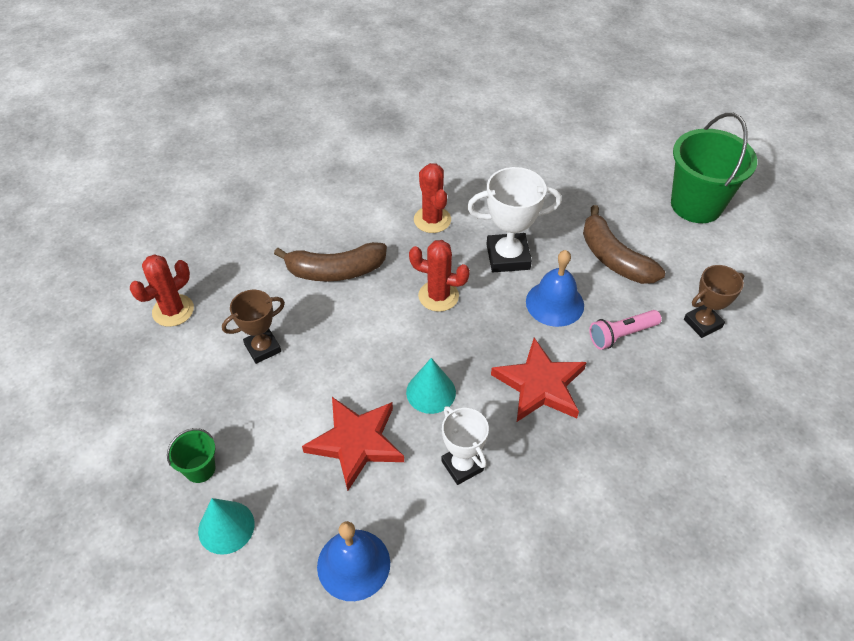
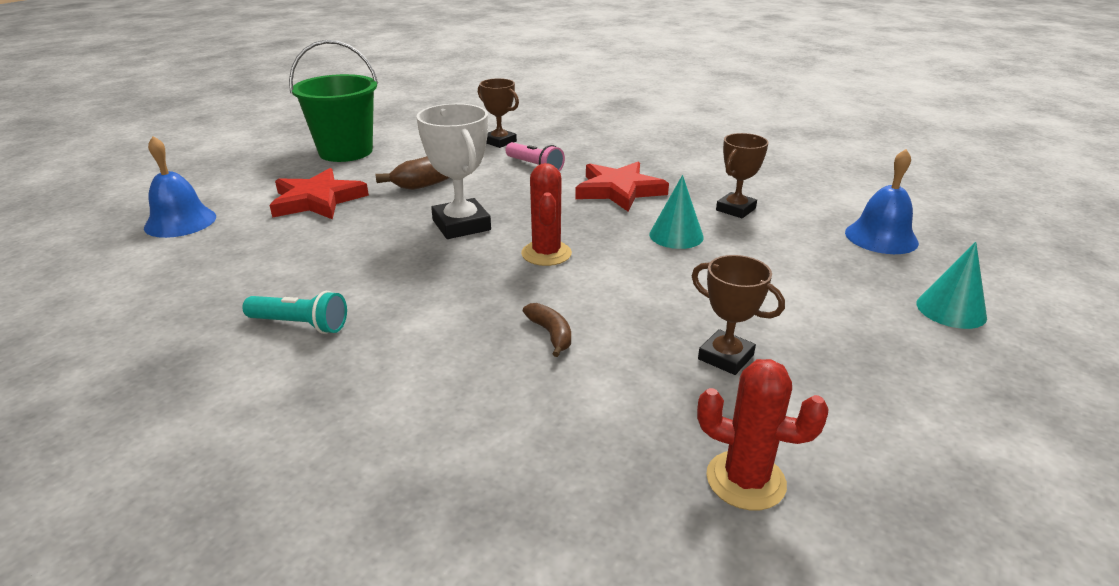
camera: 110 degrees left, 20 degrees down
green bucket [167,428,215,483] -> none
brown banana [274,242,387,281] -> brown banana [523,303,571,357], size x0.51
red star [302,397,404,491] -> red star moved to [269,168,369,220]
red cactus [414,163,451,233] -> none
white trophy [441,406,489,485] -> brown trophy [716,133,769,218]
blue bell [526,250,584,327] -> blue bell moved to [144,136,216,238]
none -> turquoise flashlight [242,291,347,334]

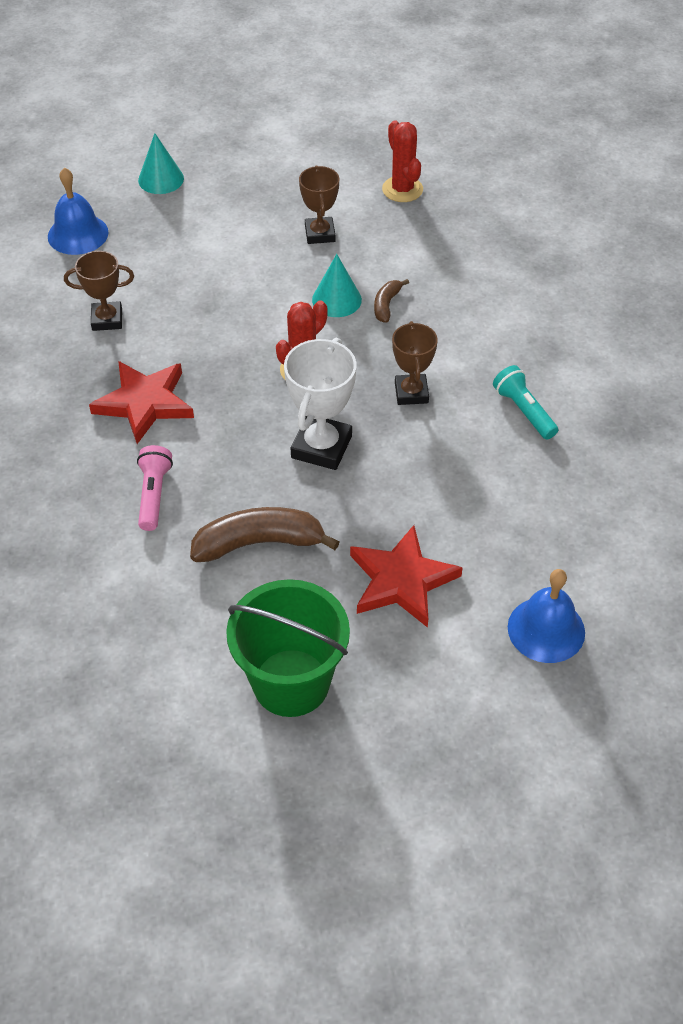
camera: 135 degrees left, 20 degrees up
brown trophy [478,78,519,148] -> brown trophy moved to [392,321,438,405]
turquoise cone [649,175,704,249] -> turquoise cone moved to [312,254,362,317]

